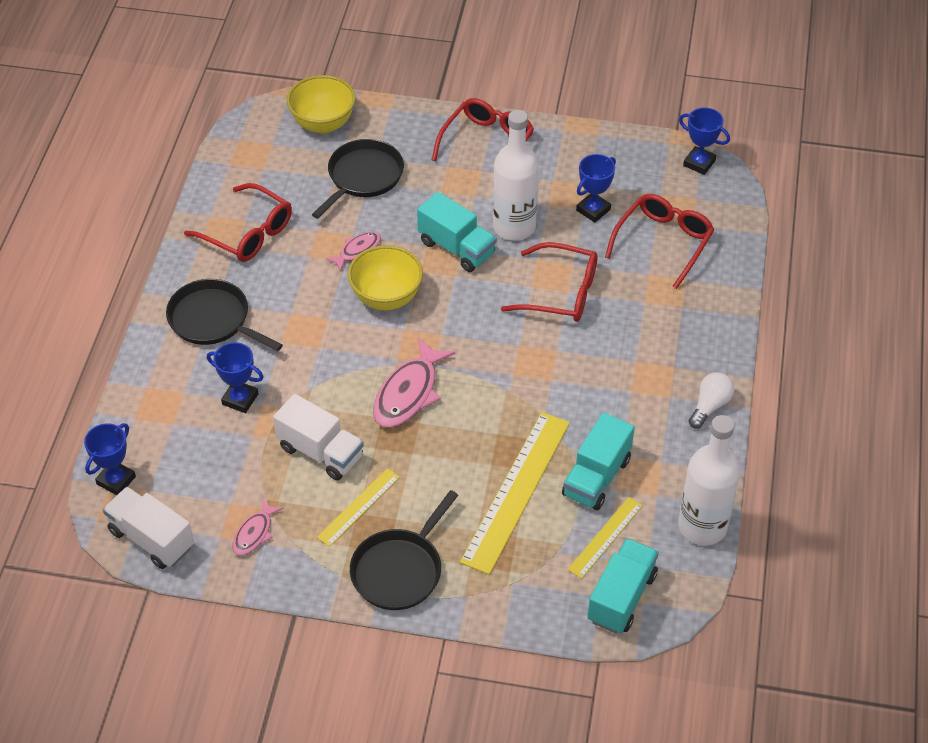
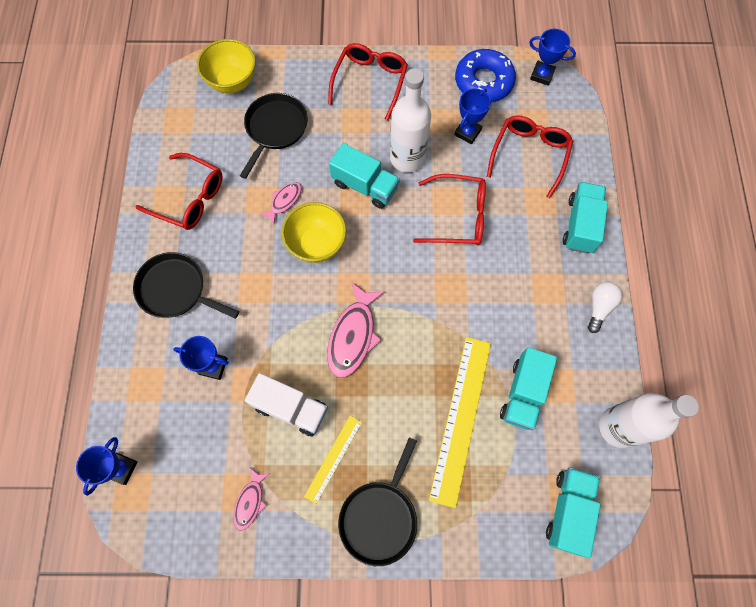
camera: 10 degrees left, 20 degrees up
white truck [103,487,194,569] -> none
yellow ruler [568,497,643,579] -> none
none -> blue donut [455,49,516,102]
none -> turquoise truck [563,182,608,253]

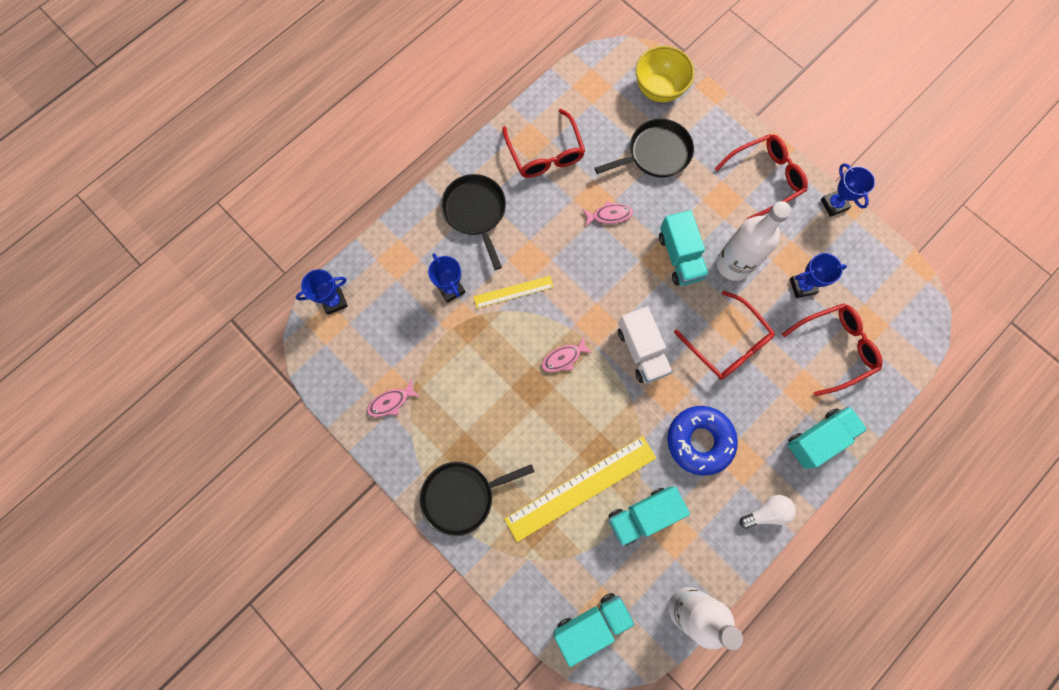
camera: 45 degrees right, 5 degrees up
white truck [245,373,328,437] -> white truck moved to [618,307,673,383]
yellow bowl [282,202,346,263] -> none
yellow ruler [304,416,362,504] -> yellow ruler moved to [473,276,554,308]
pink fish [327,282,385,378] -> pink fish [542,336,593,372], size x0.56
blue donut [455,49,516,102] -> blue donut moved to [667,406,738,476]
blue trophy [529,29,576,86] -> blue trophy moved to [821,163,875,217]

